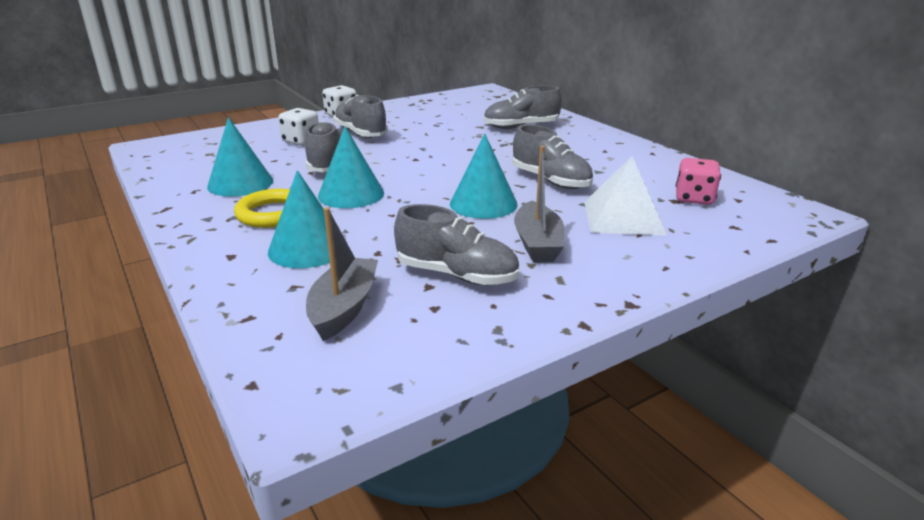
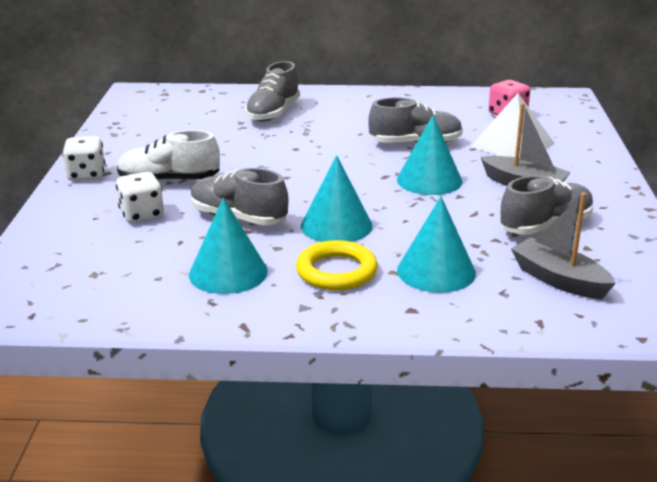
camera: 55 degrees left, 0 degrees up
grey shoe [333,95,388,137] -> white shoe [117,130,220,182]

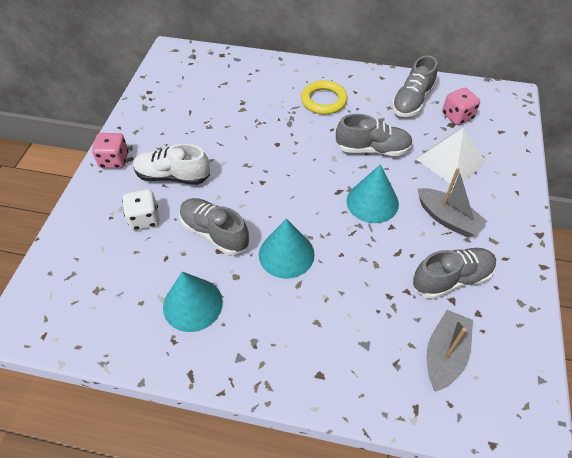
camera: 10 degrees right, 25 degrees up
white dice [62,136,105,181] -> pink dice [92,133,129,168]
grey shoe [245,61,300,122] -> grey shoe moved to [392,55,437,117]
yellow ring [296,240,378,290] -> yellow ring moved to [301,80,348,114]
turquoise cone [397,196,476,293] -> none
grey boat [511,192,616,299] -> grey boat turned 60 degrees clockwise [427,310,473,391]

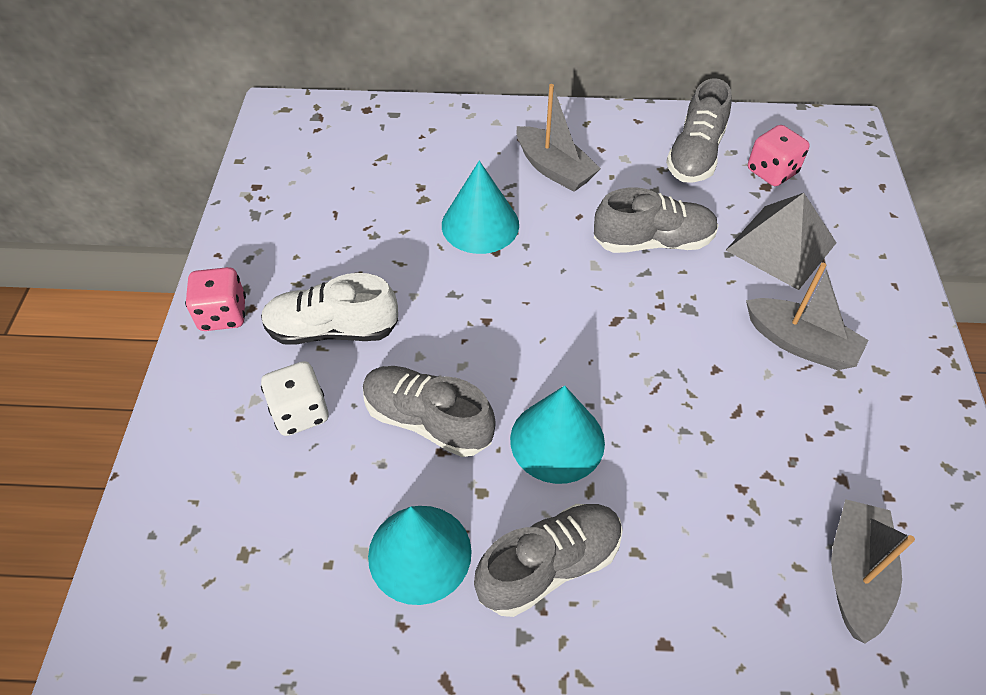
camera: 10 degrees left, 0 degrees up
yellow ring [301,80,348,114] -> grey boat [516,84,601,192]
turquoise cone [347,164,399,223] -> turquoise cone moved to [442,161,519,254]
grey shoe [413,248,496,299] -> grey shoe moved to [474,504,623,617]
white pyramid [416,128,487,187] -> grey pyramid [726,193,837,290]

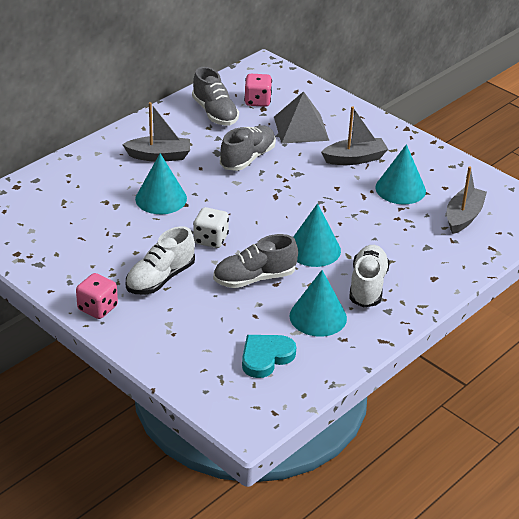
camera: 50 degrees left, 15 degrees down
white dice [261,361,328,436] -> white dice moved to [193,207,229,248]
grey shoe [474,504,623,617] -> white shoe [349,245,390,308]
grey boat [831,499,915,644] -> grey boat turned 60 degrees clockwise [447,167,487,234]
none -> turquoise heart [242,335,296,378]
none -> turquoise cone [375,144,426,204]

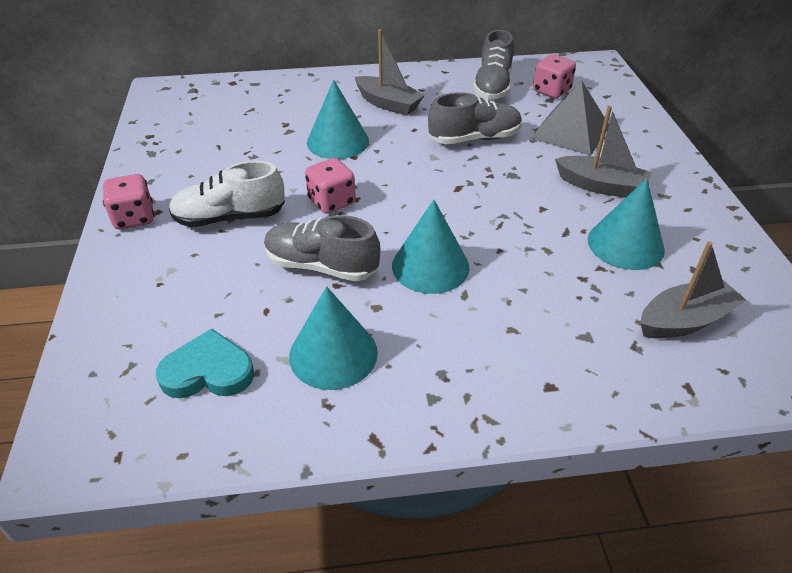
camera: 40 degrees right, 5 degrees up
white dice [193,207,229,248] -> pink dice [305,158,356,214]
white shoe [349,245,390,308] -> none

